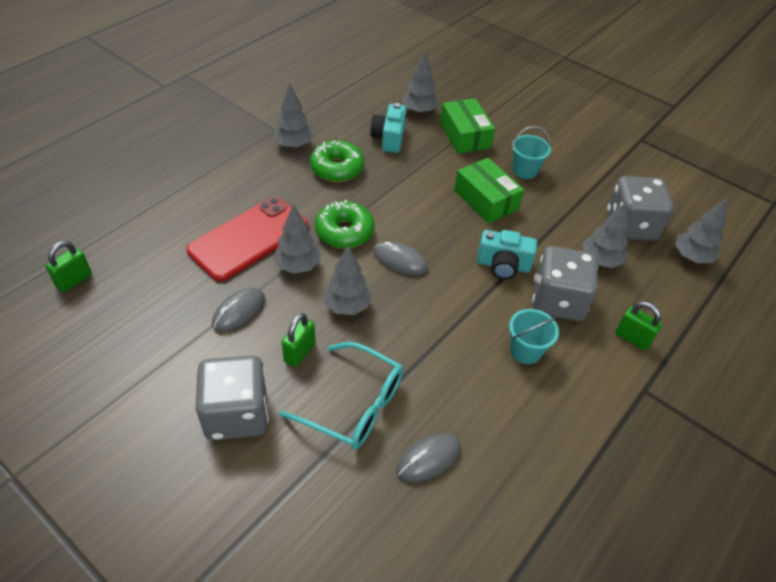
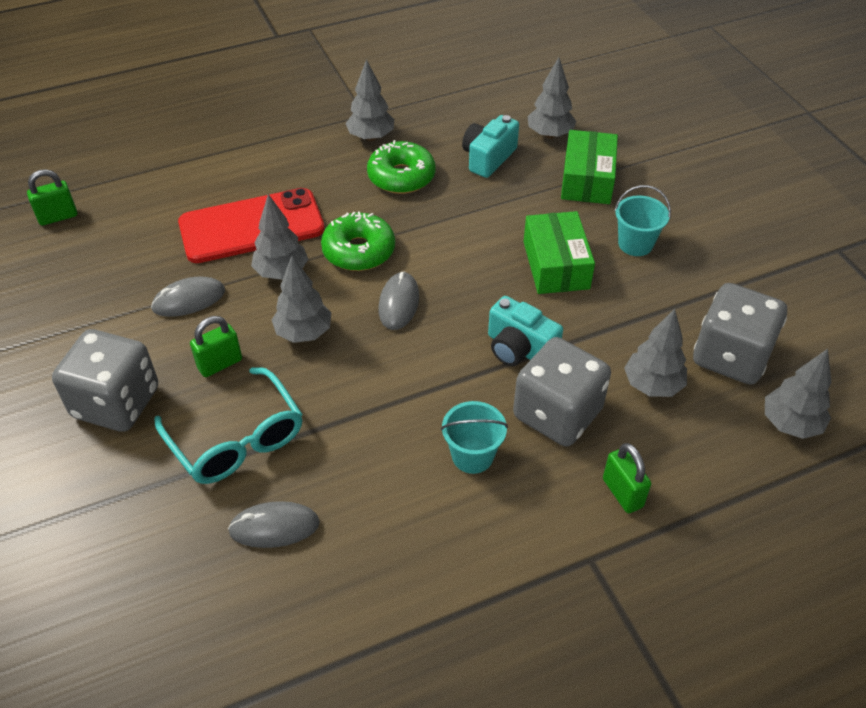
camera: 30 degrees right, 0 degrees up
grey mouse [374,242,428,275] -> grey mouse turned 45 degrees clockwise [378,272,419,330]

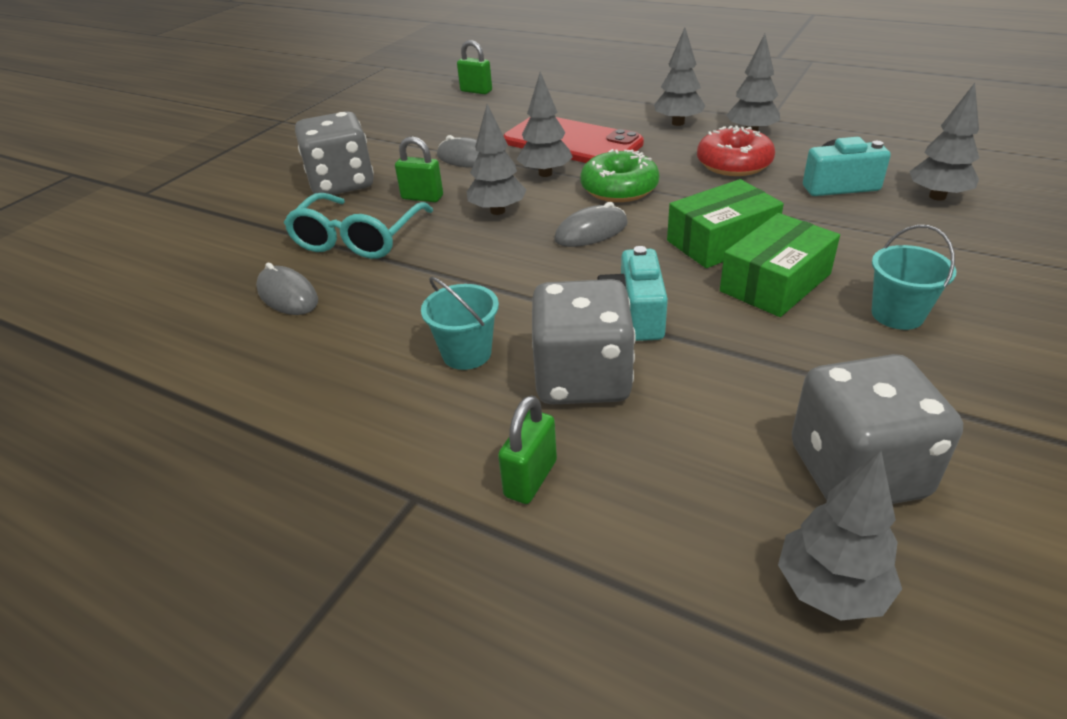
camera: 55 degrees right, 10 degrees down
green donut [367,140,435,194] -> red donut [697,126,775,176]
green box [561,130,618,204] -> green box moved to [667,179,784,268]
grey tree [624,309,687,397] -> grey tree moved to [654,28,706,126]

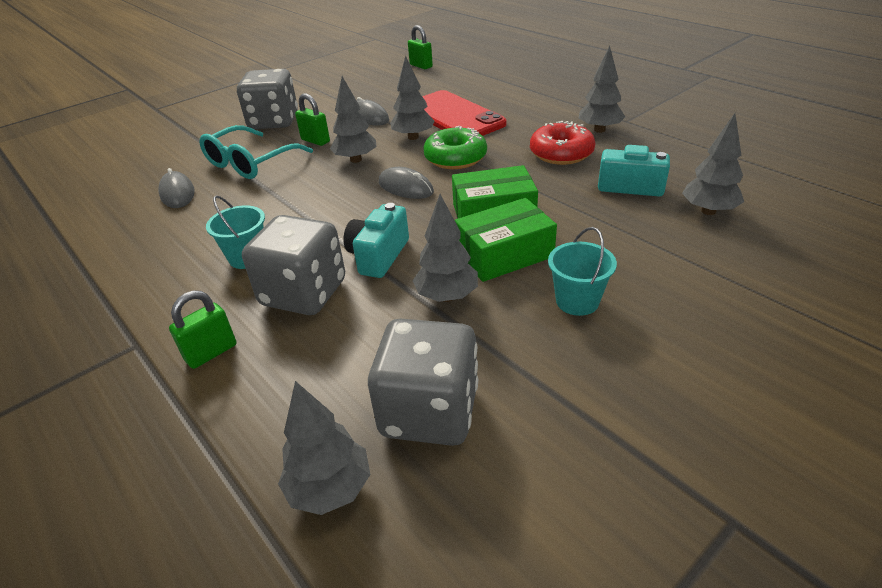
camera: 20 degrees right, 0 degrees up
grey mouse [554,202,628,247] -> grey mouse turned 45 degrees clockwise [379,167,434,199]
grey tree [654,28,706,126] -> grey tree moved to [412,194,478,302]

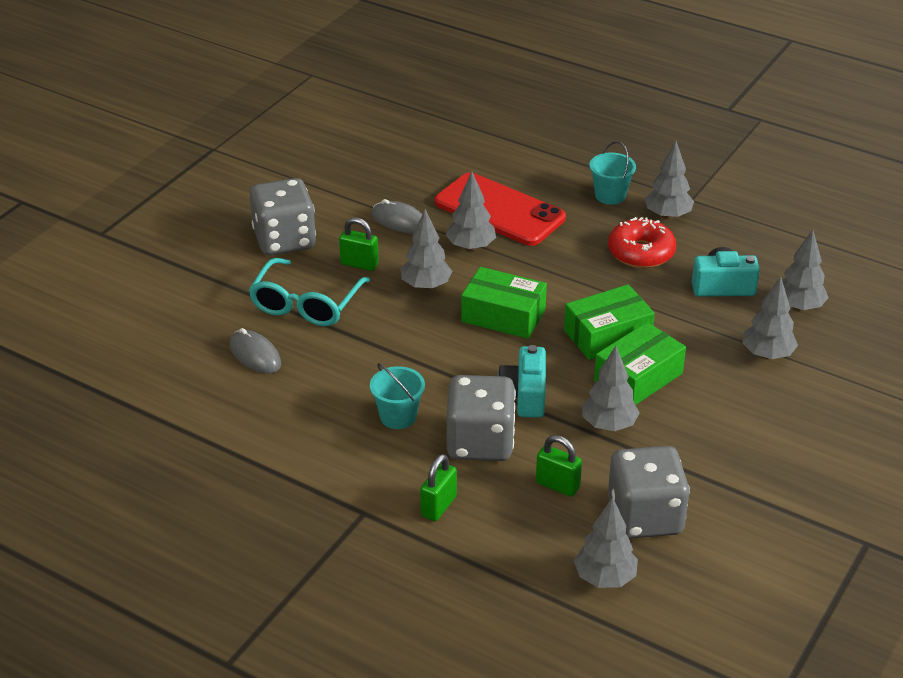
camera: 20 degrees left, 0 degrees up
grey mouse [379,167,434,199] -> green box [461,267,547,339]
green padlock [408,25,433,69] -> green padlock moved to [536,435,582,497]
green donut [423,126,487,169] -> none
turquoise bucket [548,227,617,316] -> turquoise bucket moved to [589,141,636,205]
none -> grey tree [742,276,798,359]

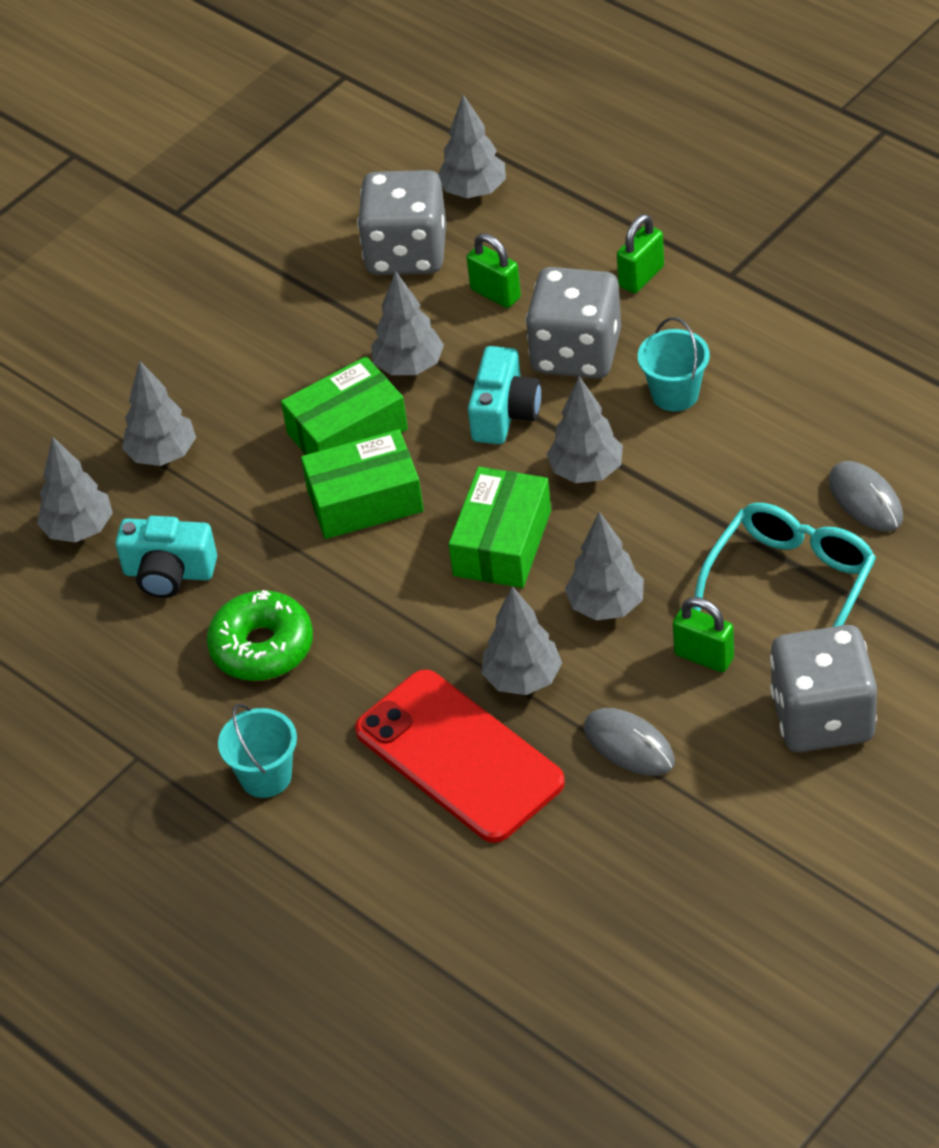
camera: 165 degrees left, 10 degrees up
green box [461,267,547,339] -> green box turned 75 degrees clockwise [449,467,551,588]
red donut [608,217,676,268] -> green donut [207,590,313,681]
grey tree [645,141,694,219] -> grey tree moved to [547,376,623,483]

